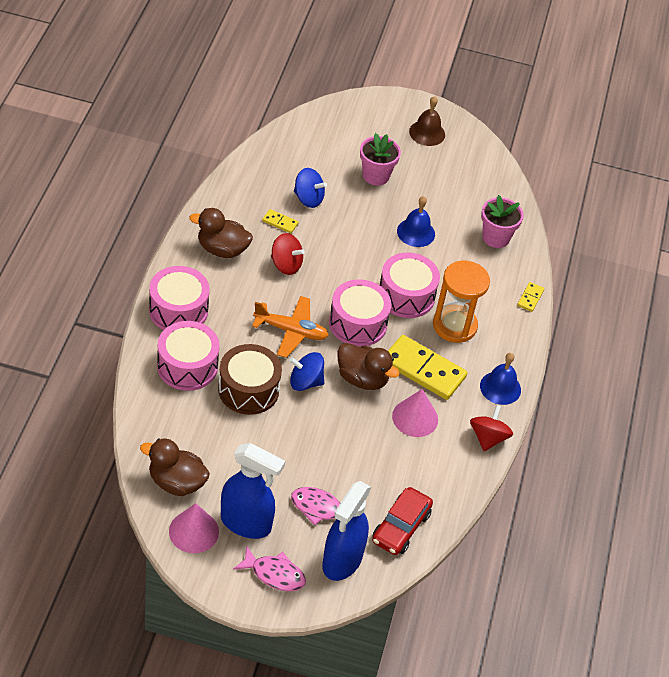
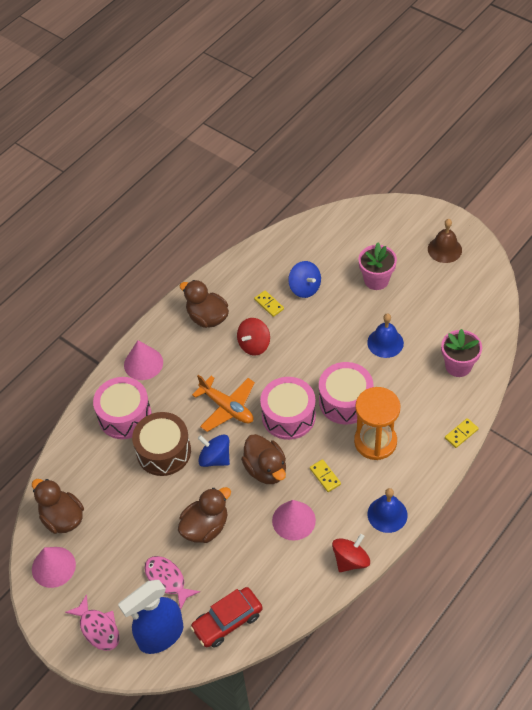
camera: 35 degrees right, 5 degrees up
pink drum [149,266,210,330] -> pink cone [124,340,163,380]
blue spray bottle [221,443,285,539] -> none
red spinning top [271,233,305,275] -> red spinning top turned 75 degrees clockwise [237,318,270,356]
yellow domino [388,335,467,400] -> yellow domino [310,459,341,492], size x0.45
none -> brown duck [178,487,231,543]

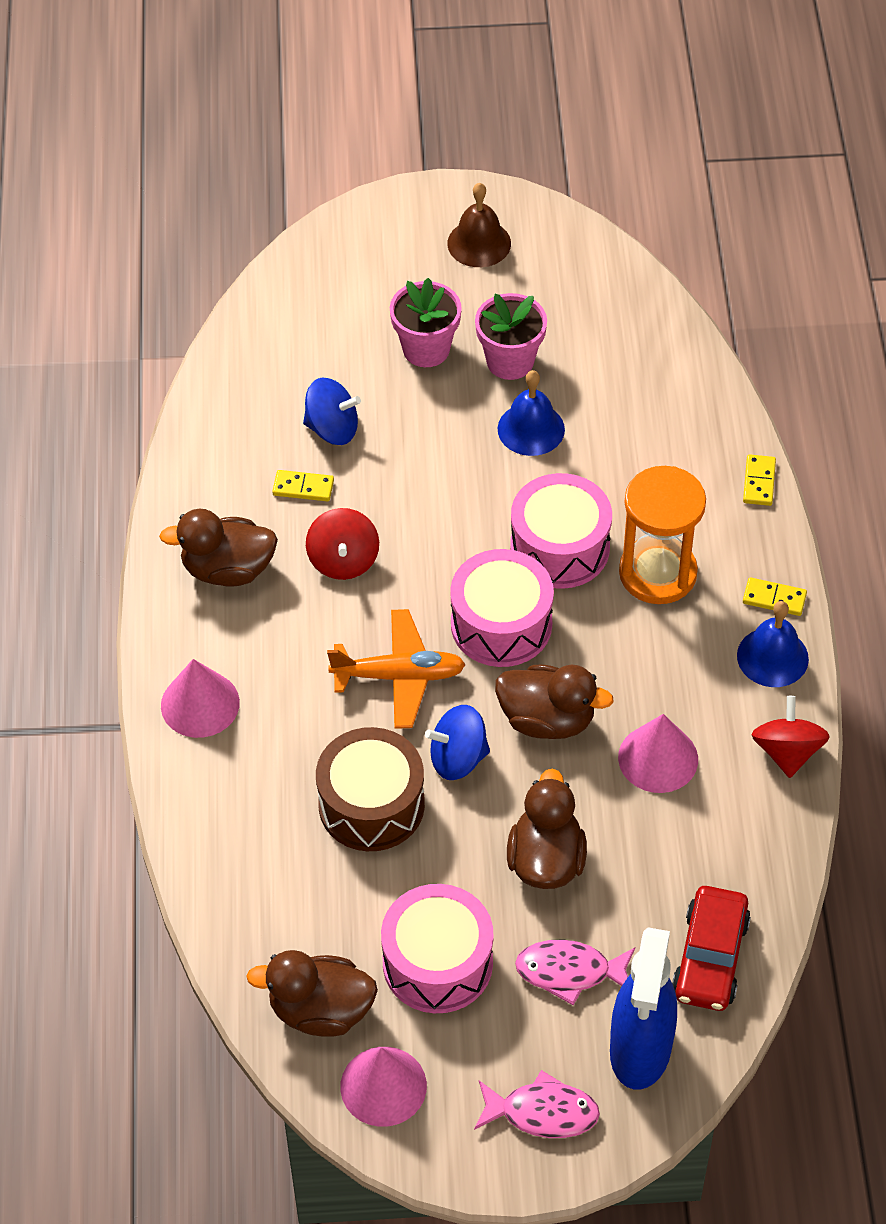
camera: 45 degrees left, 0 degrees up
pink drum [93,377,151,439] -> pink drum moved to [381,884,494,1013]
yellow domino [310,459,341,492] -> yellow domino moved to [743,577,807,616]
pink flower pot [441,329,482,377] -> pink flower pot moved to [475,293,547,380]

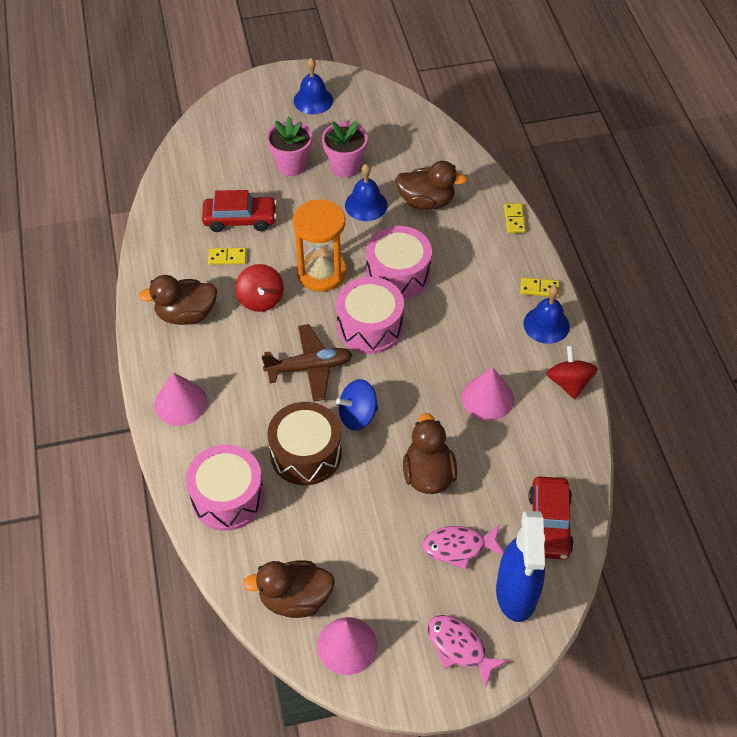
camera: 10 degrees left, 0 degrees up
blue spinning top [303,377,361,445] -> red car [202,190,277,232]
orange plane [327,609,466,729] -> brown plane [262,324,353,402]
pink drum [381,884,494,1013] -> pink drum moved to [186,445,265,531]
brown bell [447,183,511,267] -> blue bell [294,58,333,114]
pink fish [474,1070,600,1138] -> pink fish turned 135 degrees counterclockwise [427,615,508,688]
brown duck [495,665,614,739] -> brown duck moved to [395,161,467,210]
orange hourglass [619,466,706,604] -> orange hourglass moved to [293,199,346,292]

